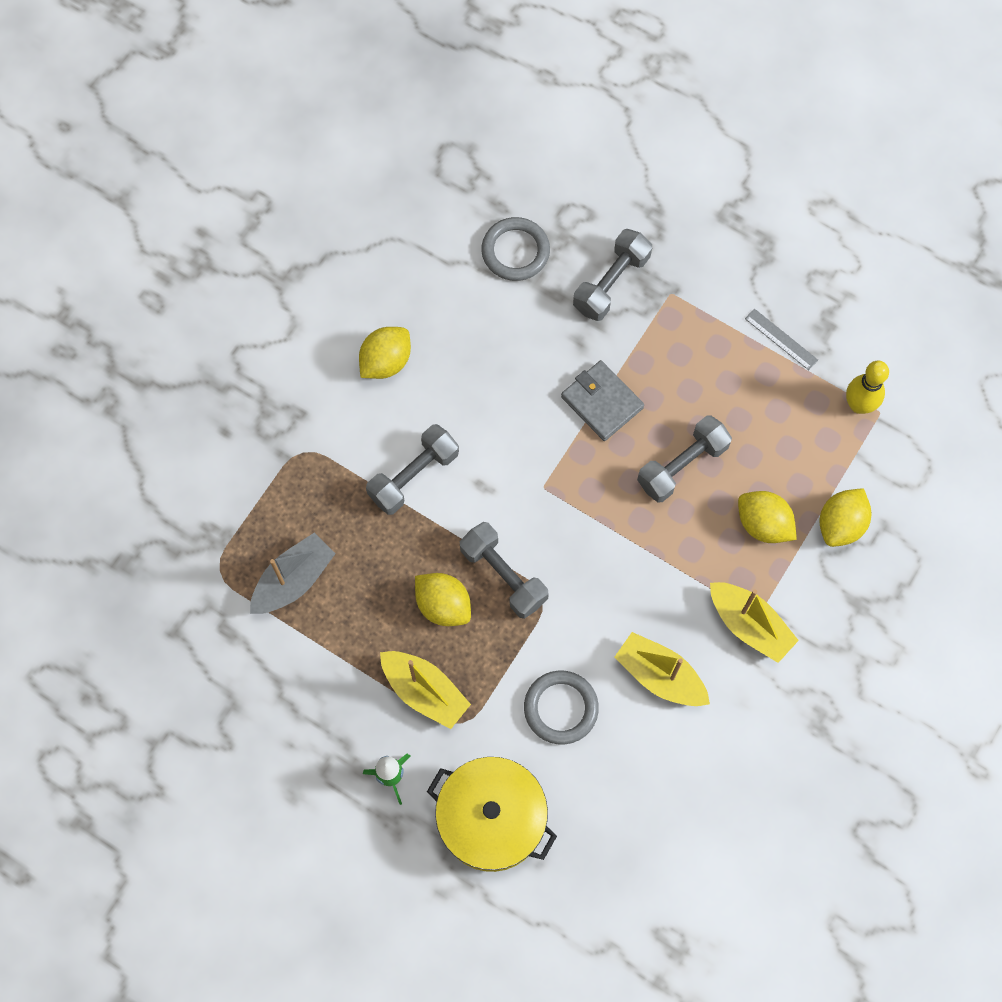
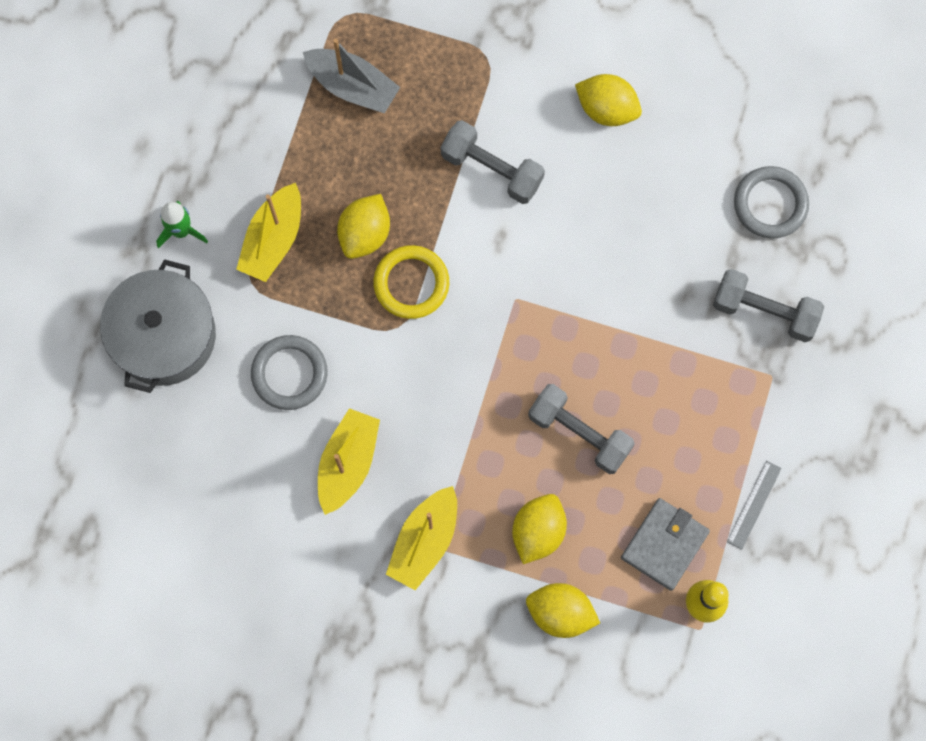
camera: 75 degrees right, 5 degrees up
yellow pot [427,757,557,872] -> grey pot [100,259,216,393]
grey dumbbell [460,522,549,619] -> yellow ring [373,245,449,319]
grey wallet [561,360,644,441] -> grey wallet moved to [621,498,710,591]

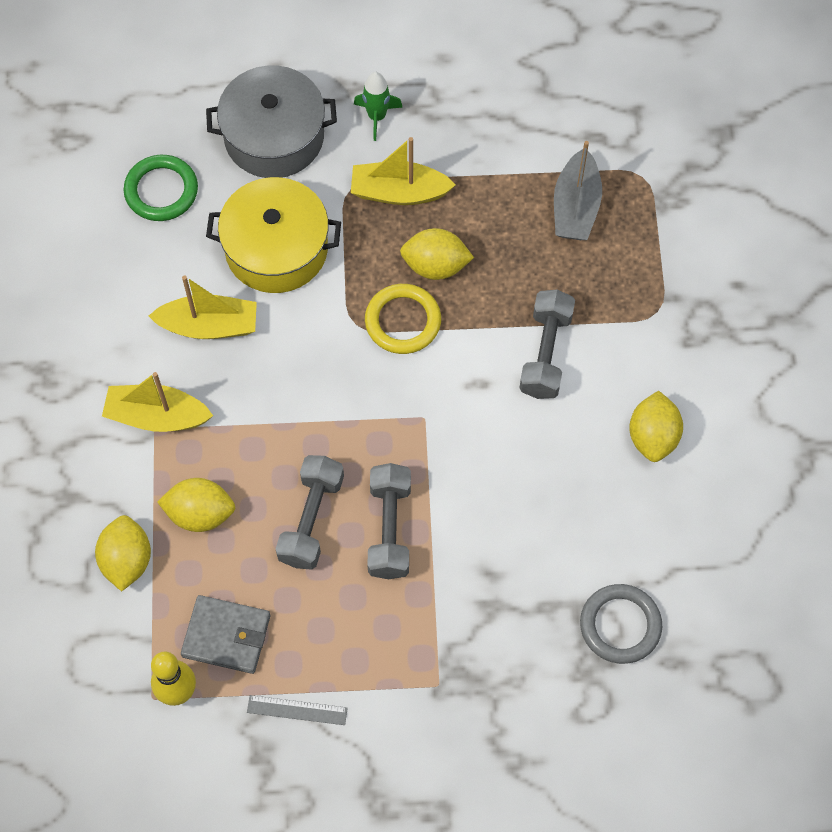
camera: 70 degrees right, 10 degrees down
grey ring [251,335,328,410] -> yellow pot [206,177,341,293]
grey dumbbell [713,269,824,342] -> grey dumbbell moved to [367,463,411,579]
none -> green ring [124,155,198,221]

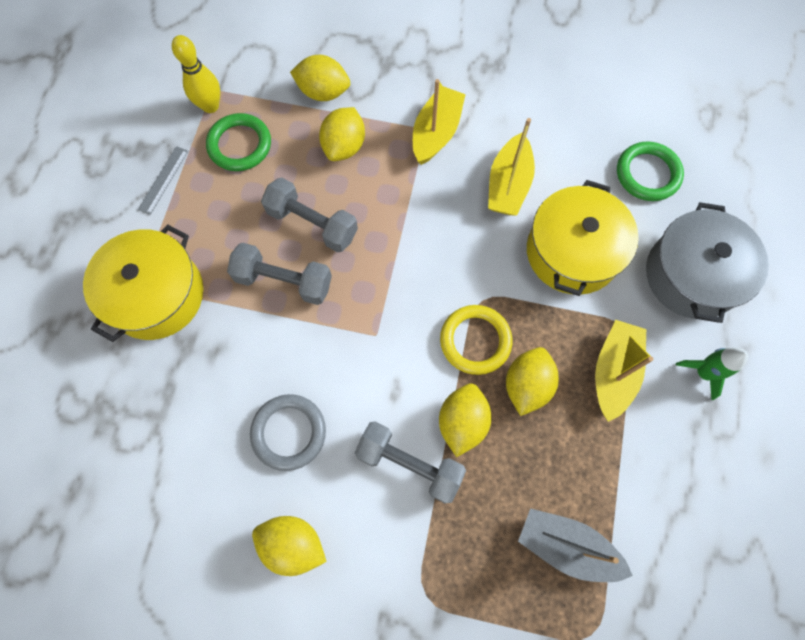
camera: 105 degrees right, 5 degrees up
grey wallet [181,595,270,674] -> green ring [206,113,271,171]
grey ring [580,584,662,664] -> grey ring moved to [250,394,326,471]
none -> yellow pot [83,224,204,342]
none -> yellow lemon [439,383,492,457]

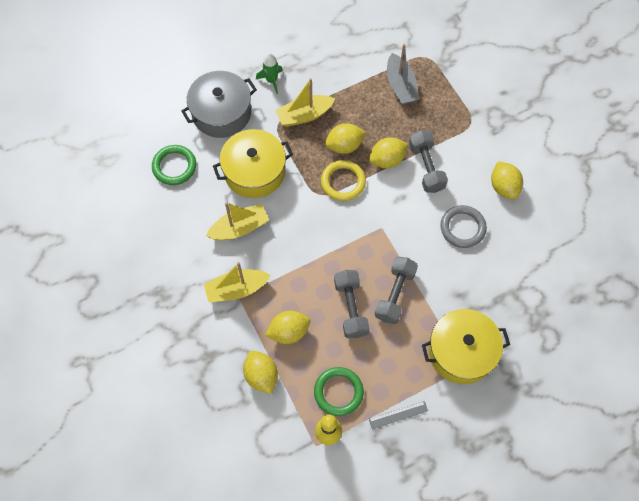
camera: 130 degrees left, 5 degrees down
grey dumbbell [227,243,332,305] -> grey dumbbell turned 45 degrees clockwise [375,257,418,324]

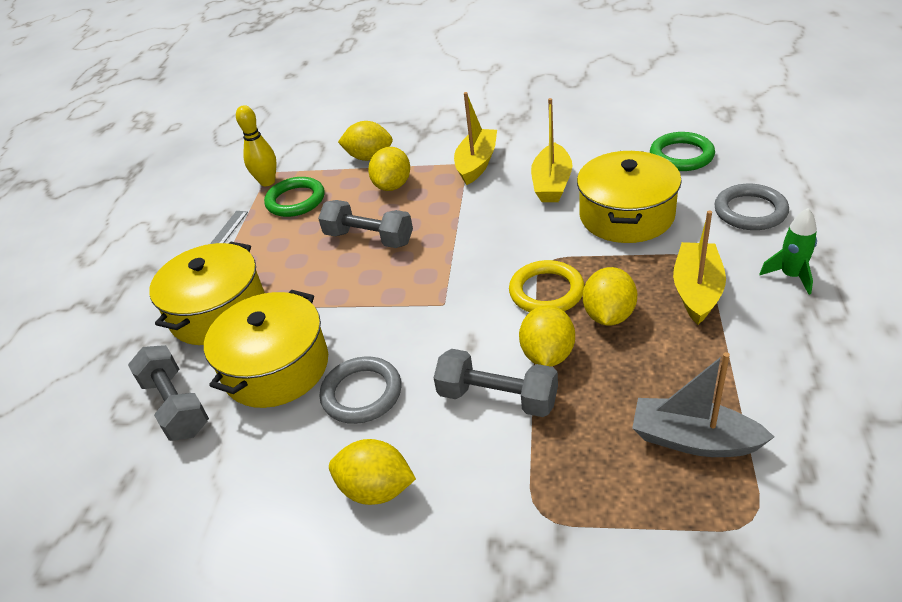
camera: 130 degrees right, 25 degrees down
grey pot [181,71,257,138] -> grey ring [714,184,789,230]
grey dumbbell [375,257,418,324] -> grey dumbbell moved to [128,345,209,441]
none -> yellow pot [204,290,328,408]

